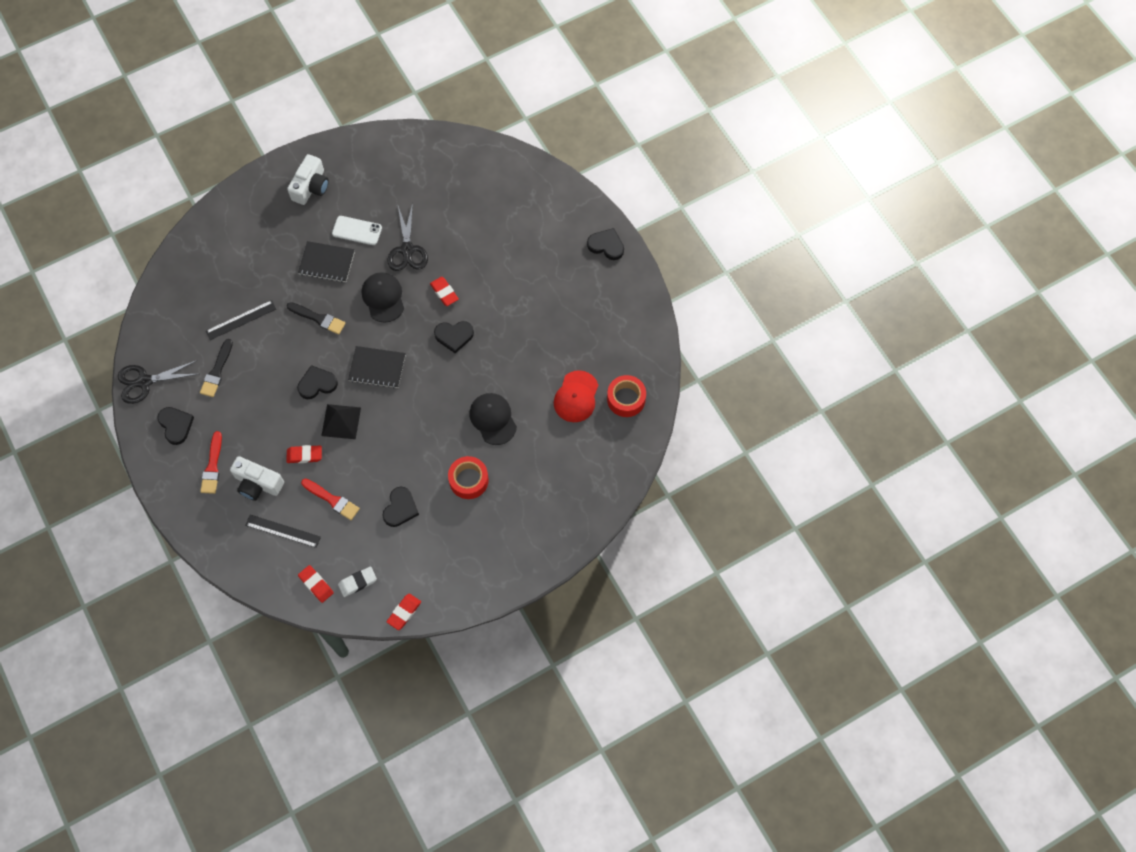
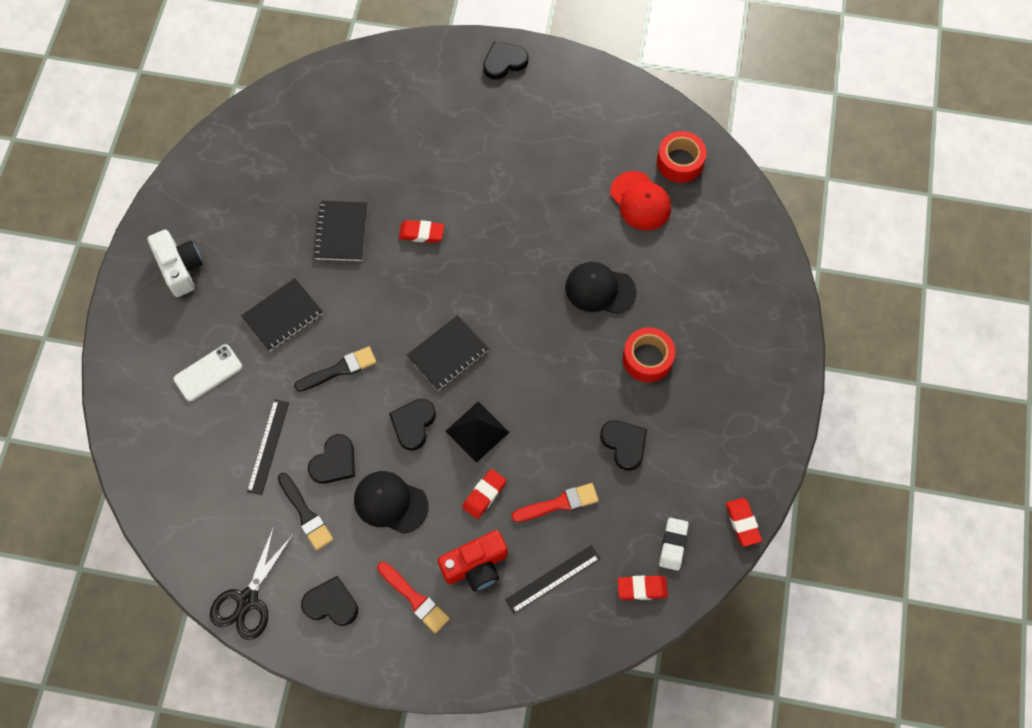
camera: 50 degrees left, 0 degrees up
white camera [230,456,284,501] -> red camera [438,530,508,591]
white phone [332,216,382,245] -> white phone moved to [173,344,242,402]
black cap [362,272,404,323] -> black cap moved to [354,471,429,534]
black scissors [387,203,428,271] -> black notebook [313,201,368,261]
black heart [434,321,474,353] -> black heart moved to [308,434,355,484]

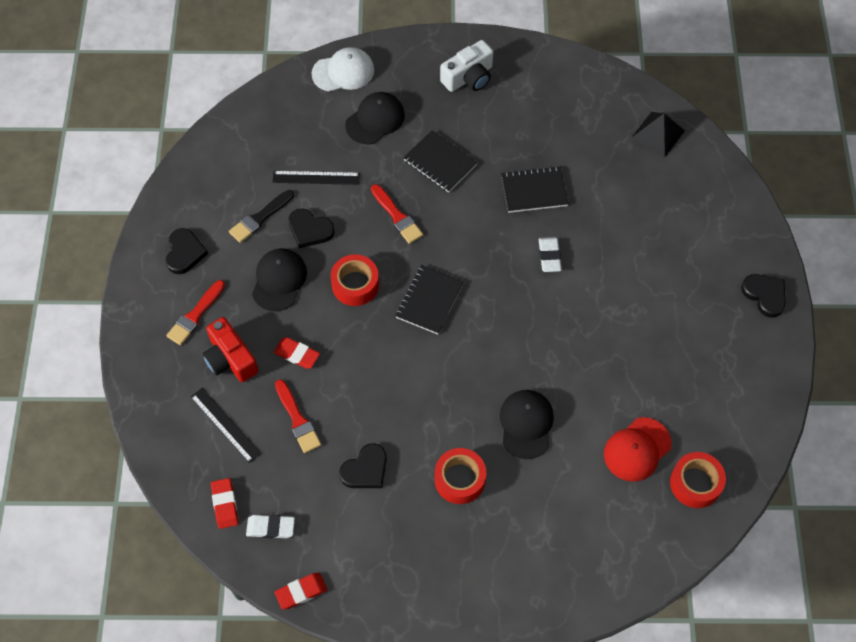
camera: 80 degrees right, 5 degrees down
white phone [173,344,242,402] -> black cap [345,92,405,145]
black scissors [210,527,293,640] -> none
black brush [294,347,377,391] -> red brush [371,184,423,244]
black heart [389,399,436,451] -> red tape [330,254,379,306]
red eraser [399,220,444,243] -> white eraser [539,237,562,272]
black notebook [406,315,489,391] -> black notebook turned 75 degrees clockwise [395,265,464,334]
black pyramid [445,401,509,463] -> black pyramid moved to [631,112,685,157]
none -> white cap [312,47,374,92]

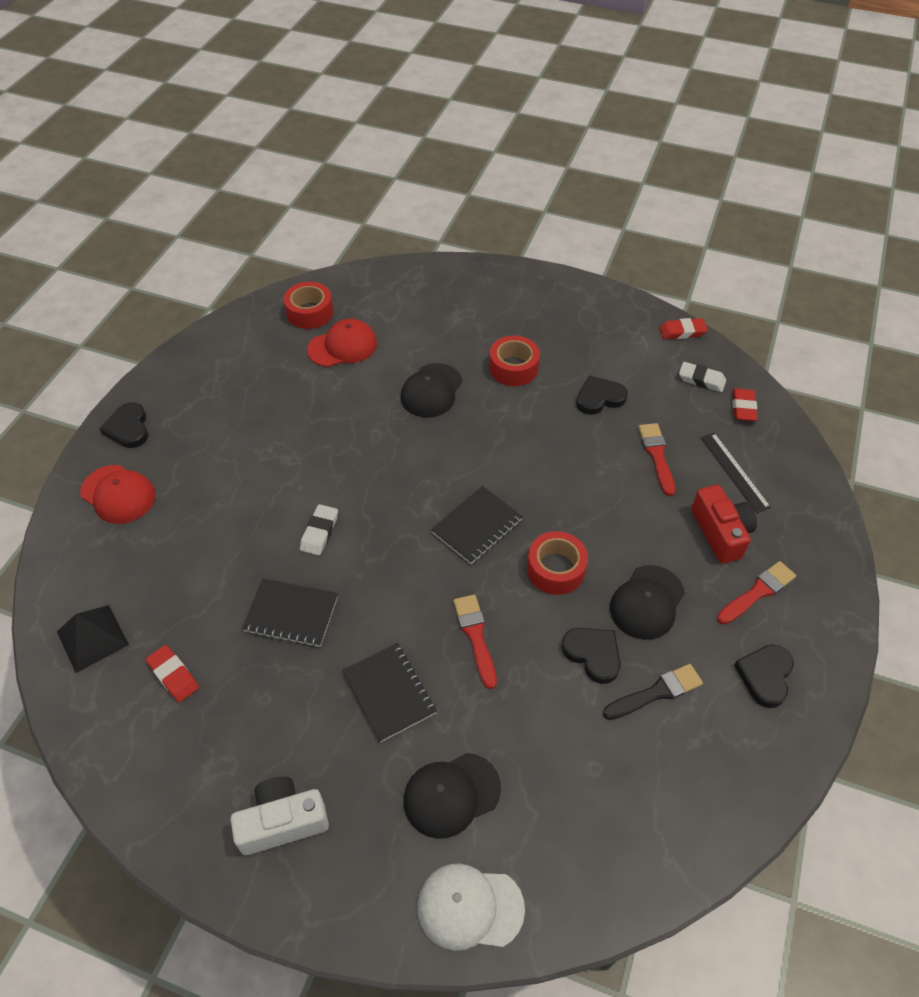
camera: 160 degrees left, 10 degrees down
black ruler [273,171,360,185] -> none
red eraser [274,337,320,369] -> red eraser moved to [146,645,199,703]
none -> red cap [80,465,155,524]

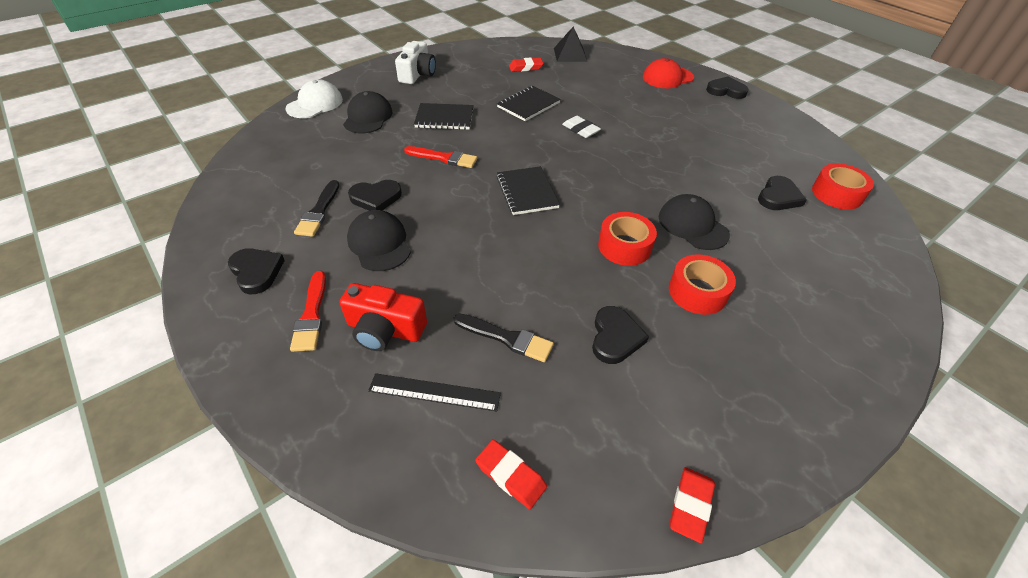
camera: 120 degrees right, 5 degrees down
red cap [307,319,377,367] -> black heart [758,176,807,210]
red tape [527,531,588,595] -> red tape moved to [598,212,657,266]
red brush [638,423,675,496] -> black brush [454,313,554,362]
white eraser [679,362,726,392] -> none

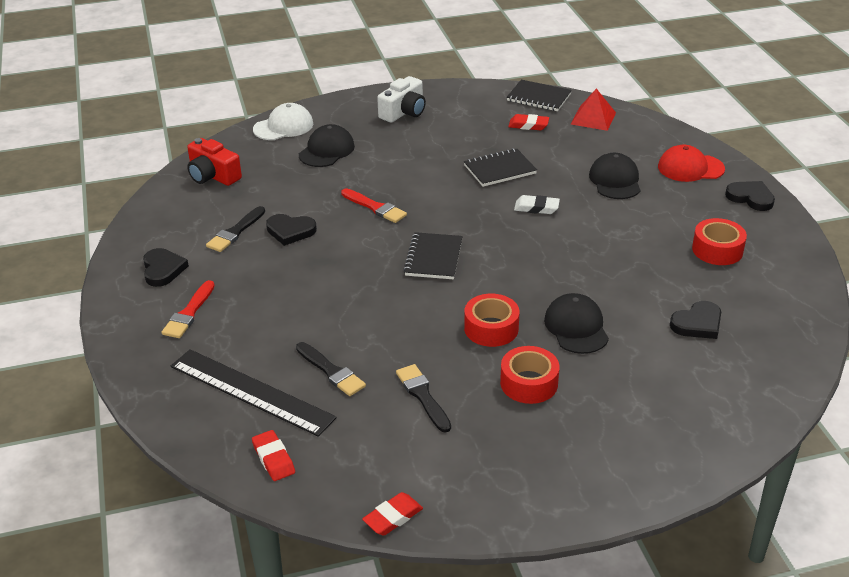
camera: 25 degrees right, 10 degrees down
red camera [339,283,427,351] -> red camera moved to [187,138,242,186]
black cap [347,210,411,271] -> black cap moved to [589,153,641,199]
black ruler [368,373,501,411] -> black ruler [171,349,337,437], size x1.70
black notebook [414,103,474,130] -> black notebook moved to [507,80,572,111]
black pyramid [554,26,588,62] -> red pyramid [571,88,616,131]
white eraser [562,116,601,138] -> white eraser turned 60 degrees counterclockwise [514,195,560,214]
black heart [592,306,649,364] -> black brush [396,364,451,433]
red tape [812,163,874,210] -> red tape moved to [692,218,747,265]

